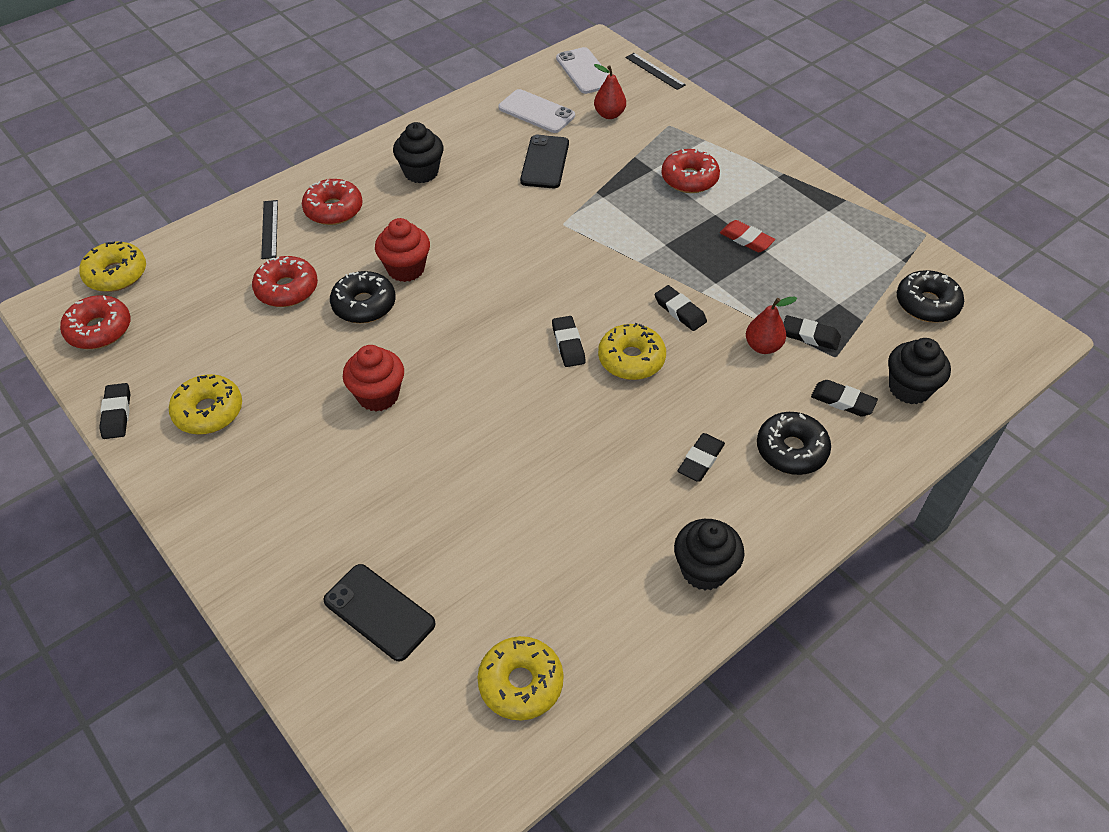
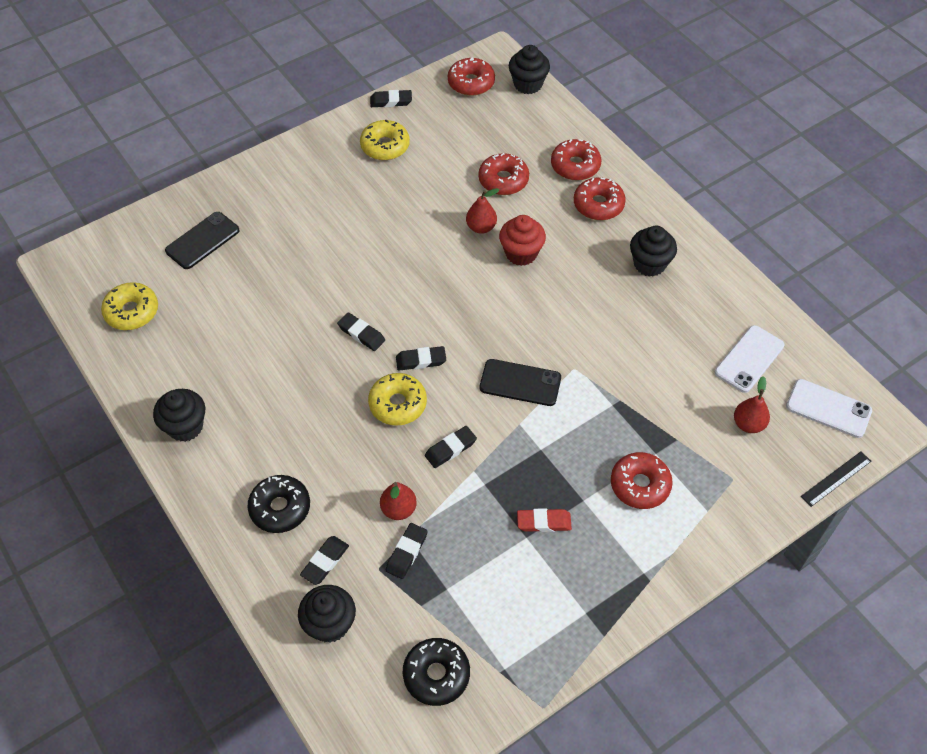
camera: 95 degrees right, 5 degrees up
yellow donut [79,241,146,292] -> black cupcake [509,45,550,94]
black ruler [261,200,278,259] -> red donut [551,139,601,181]
black donut [330,271,396,323] -> red pear [466,188,499,234]
red cupcake [343,345,404,412] -> none
black phone [520,135,569,188] -> black phone moved to [480,359,561,406]
white phone [556,47,609,94] -> white phone turned 45 degrees clockwise [786,379,872,438]
black eraser [677,433,725,482] -> black eraser moved to [337,312,385,351]
red eraser [720,220,775,253] -> red eraser turned 45 degrees clockwise [517,508,572,532]

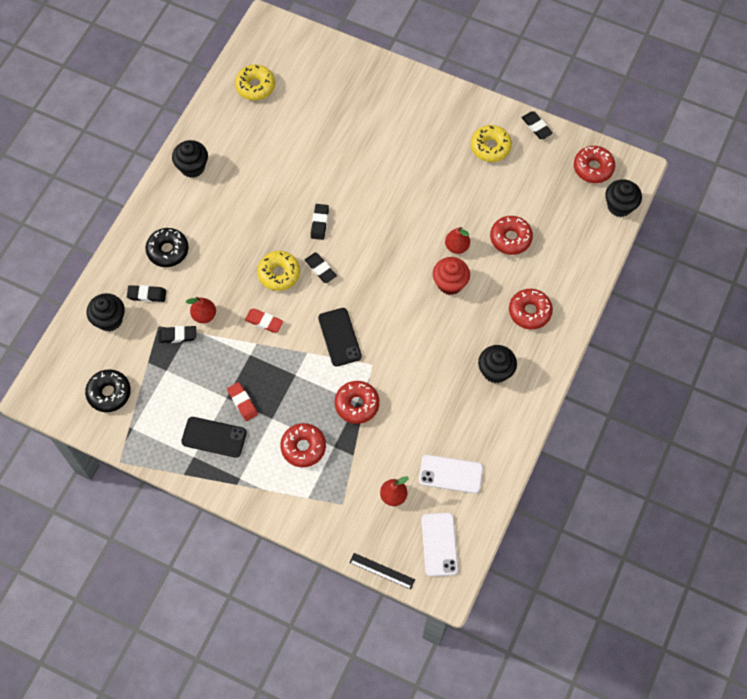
camera: 60 degrees right, 10 degrees up
black phone [165,212,240,269] -> black phone moved to [181,417,247,458]
black eraser [425,426,477,468] -> red eraser [245,309,284,333]
red donut [551,139,601,181] -> red donut moved to [335,381,379,424]

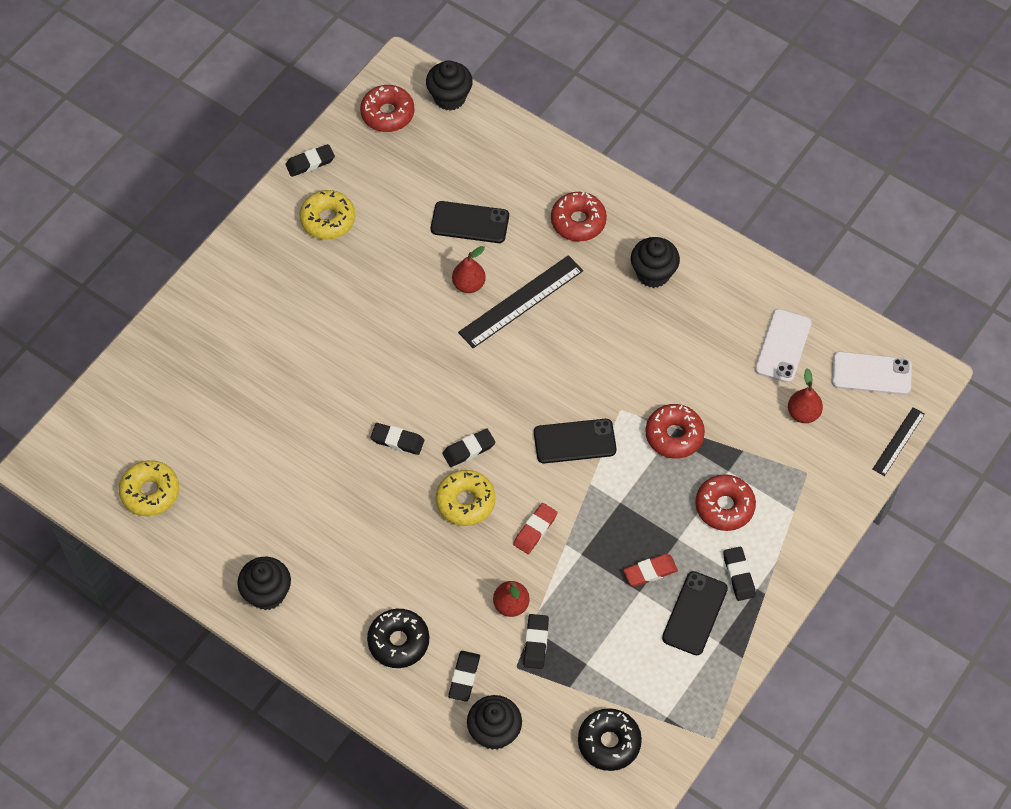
camera: 80 degrees left, 5 degrees down
red cupcake [433,257,470,295] -> black ruler [458,255,583,348]
red donut [490,216,533,255] -> black phone [431,201,509,243]
none -> black eraser [723,547,756,601]

